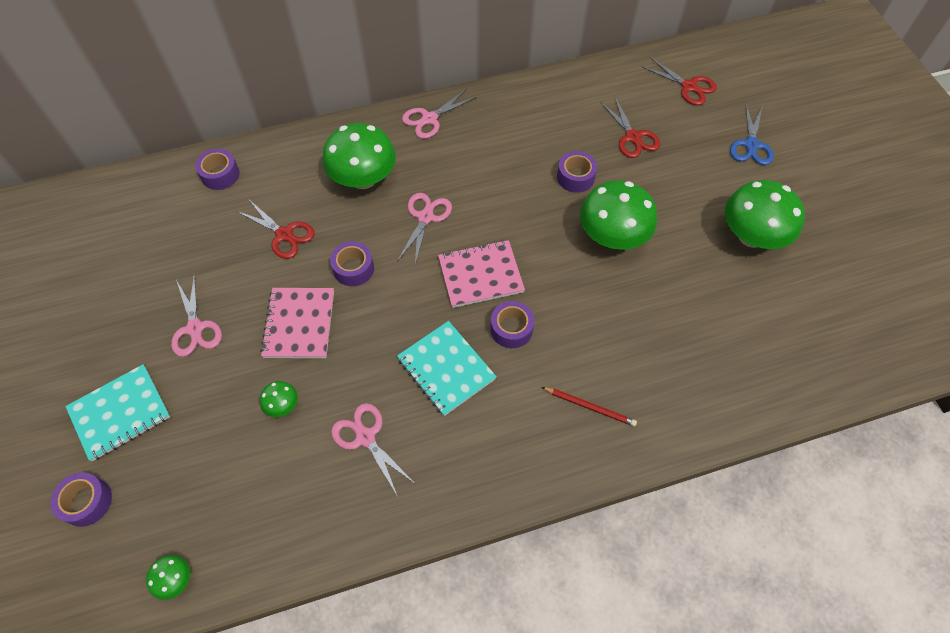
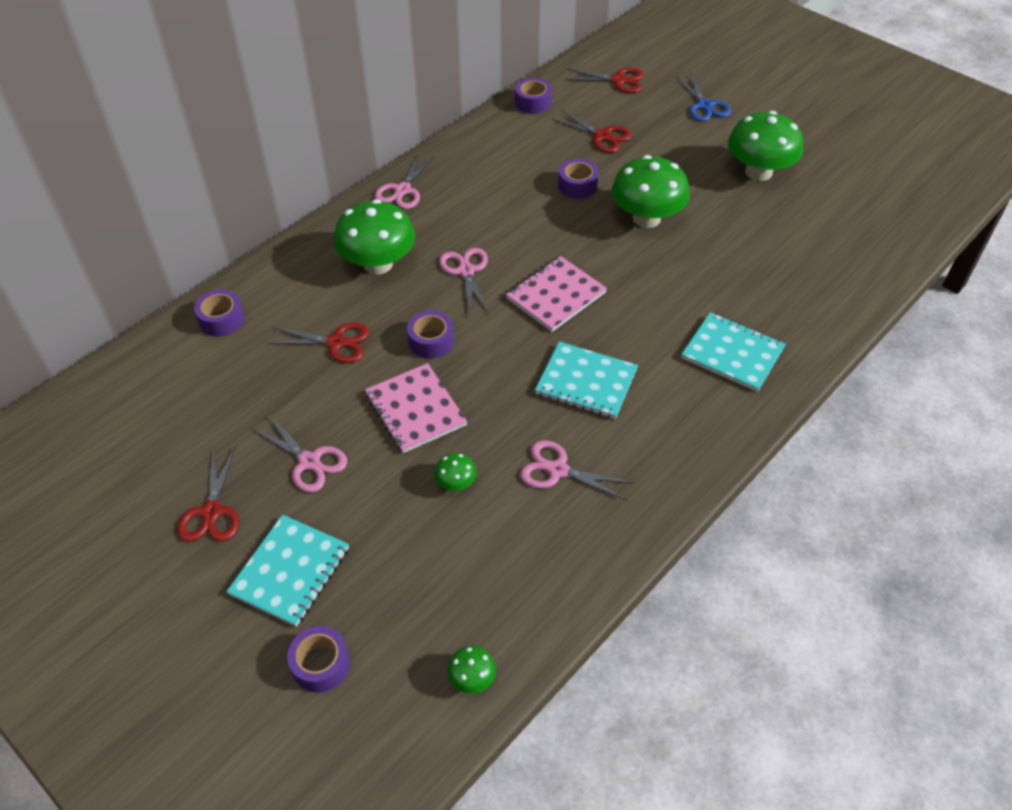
camera: 30 degrees left, 10 degrees down
purple tape [490,301,534,348] -> purple tape moved to [515,78,552,114]
red pencil [542,387,637,426] -> turquoise notebook [681,312,786,392]
none -> red scissors [177,447,239,542]

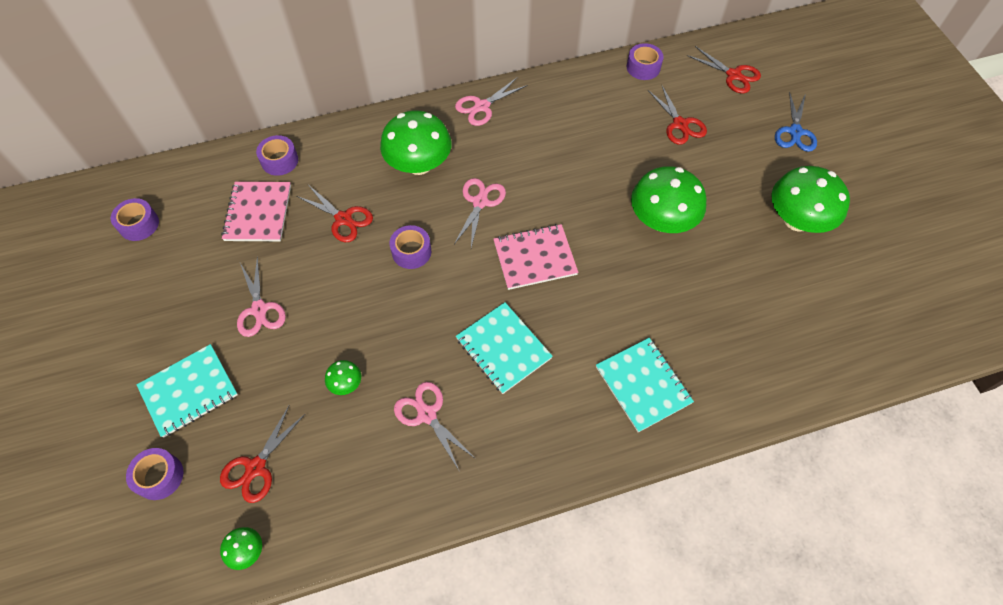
camera: 30 degrees right, 10 degrees up
red scissors [177,447,239,542] -> red scissors moved to [220,406,305,503]
pink notebook [365,363,467,453] -> pink notebook moved to [221,182,291,241]
purple tape [558,159,599,199] -> purple tape moved to [111,198,159,241]

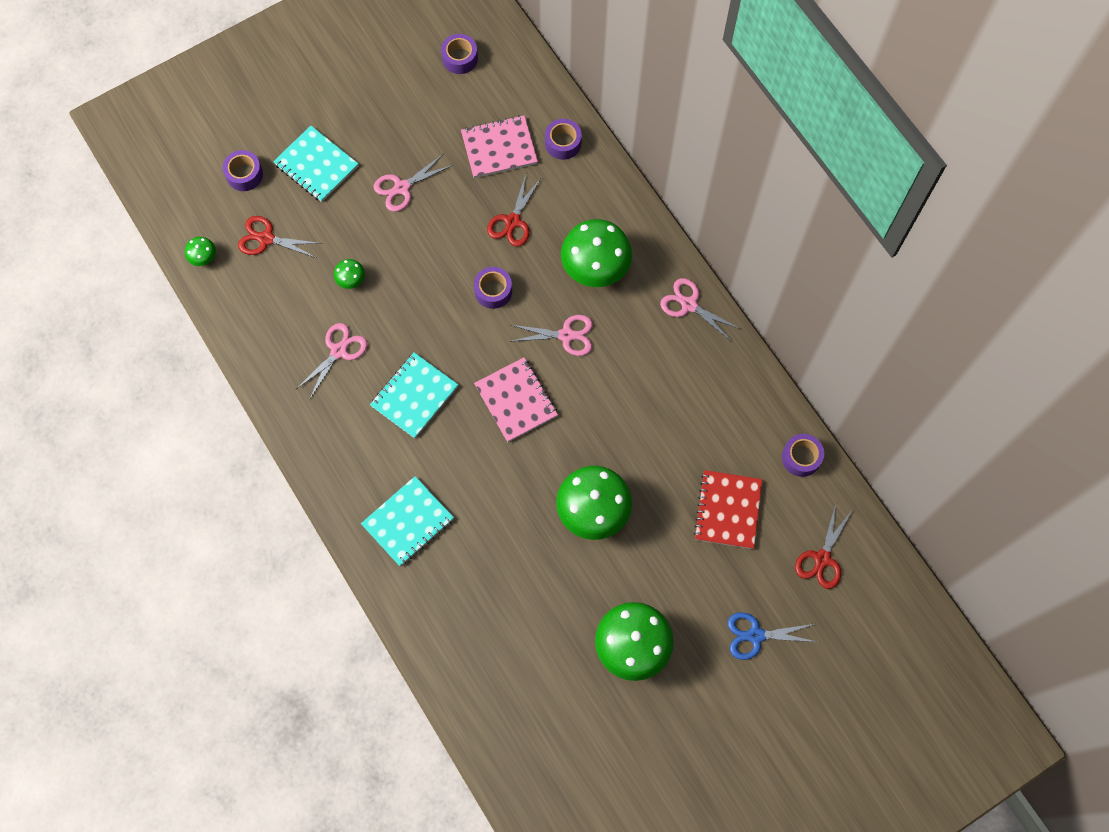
camera: 75 degrees right, 10 degrees up
red scissors [648,86,707,145] -> red notebook [693,470,762,549]

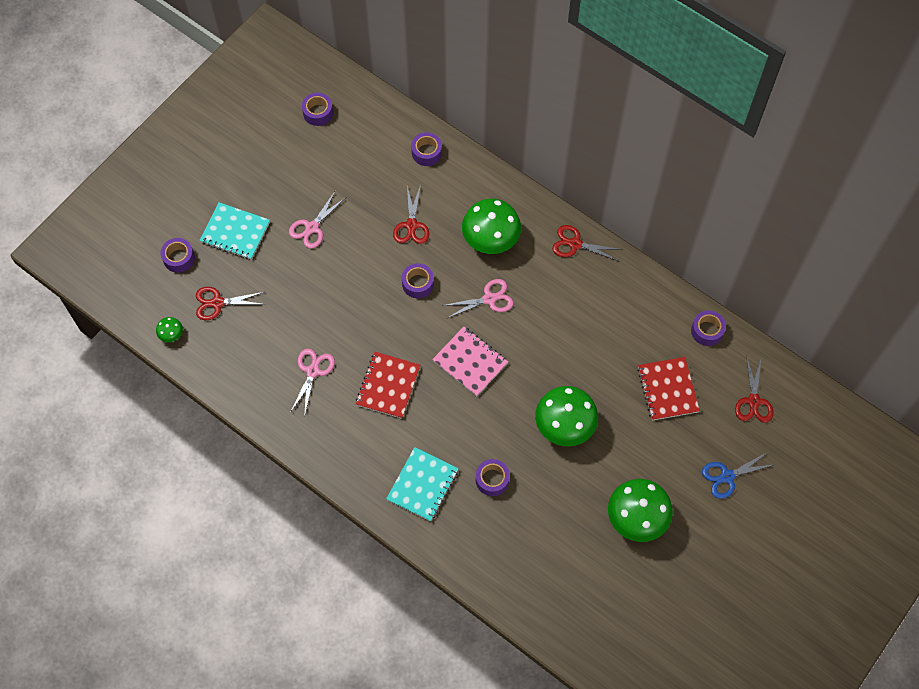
camera: 20 degrees left, 5 degrees down
green mushroom [334,259,365,289] -> none
turquoise notebook [370,352,458,438] -> red notebook [356,352,420,419]
pink notebook [461,115,538,178] -> none
pink scissors [660,278,741,342] -> red scissors [552,225,623,262]
none -> purple tape [476,459,510,496]

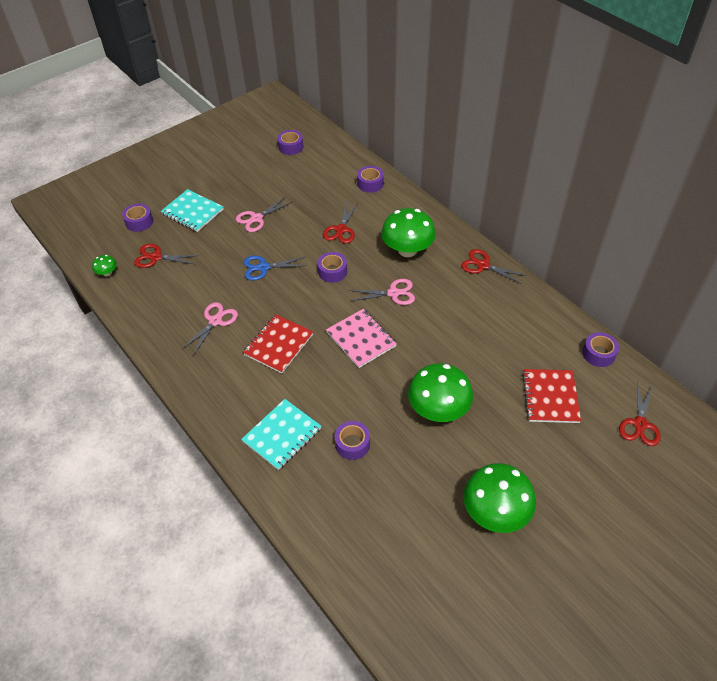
camera: 15 degrees right, 15 degrees down
blue scissors [702,452,776,499] -> blue scissors moved to [244,256,307,281]

